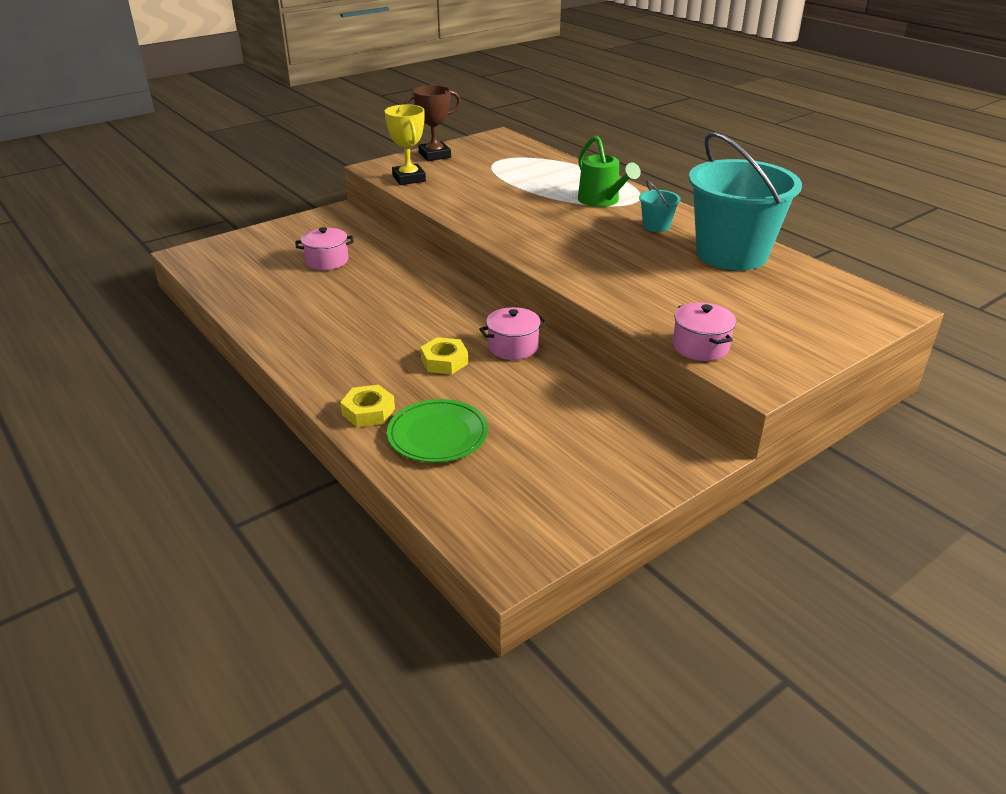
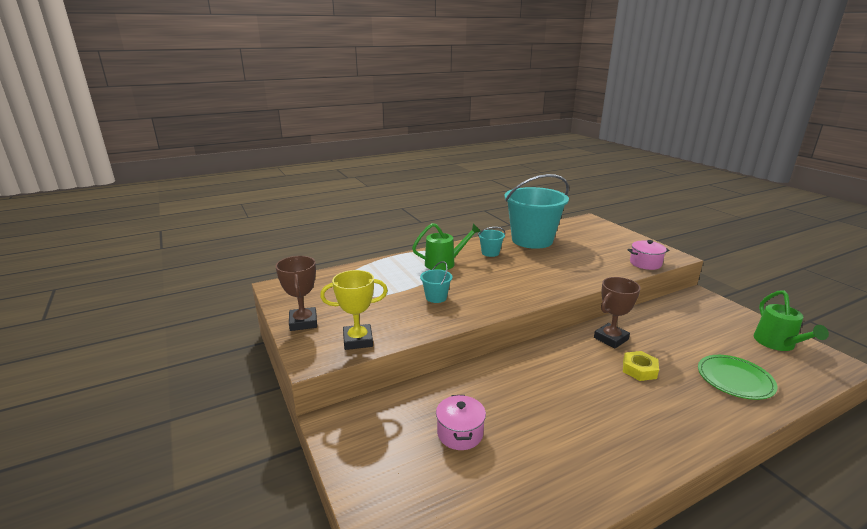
camera: 80 degrees left, 10 degrees down
yellow nut [340,385,395,427] -> none
pink pot [479,307,547,360] -> brown trophy [594,277,641,348]
none -> turquoise bucket [420,261,452,303]
none -> green watering can [754,290,829,351]

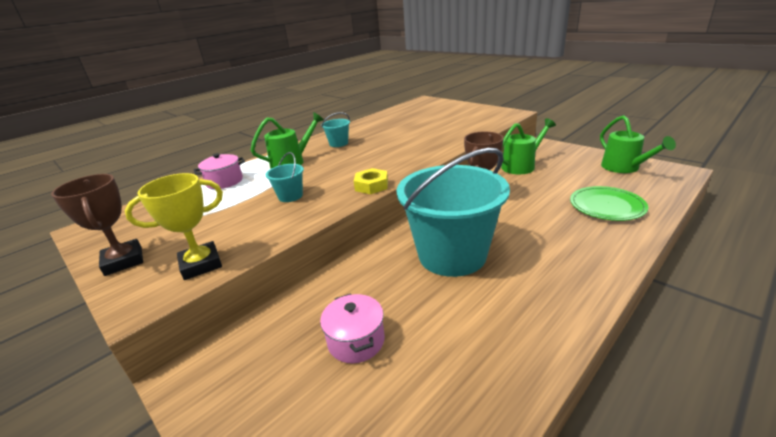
camera: 15 degrees left, 5 degrees up
turquoise bucket [504,174,569,249] -> turquoise bucket moved to [396,148,510,277]
yellow nut [623,351,659,381] -> yellow nut moved to [354,168,388,194]
pink pot [628,240,669,270] -> pink pot moved to [194,153,245,189]
none -> green watering can [501,118,556,174]

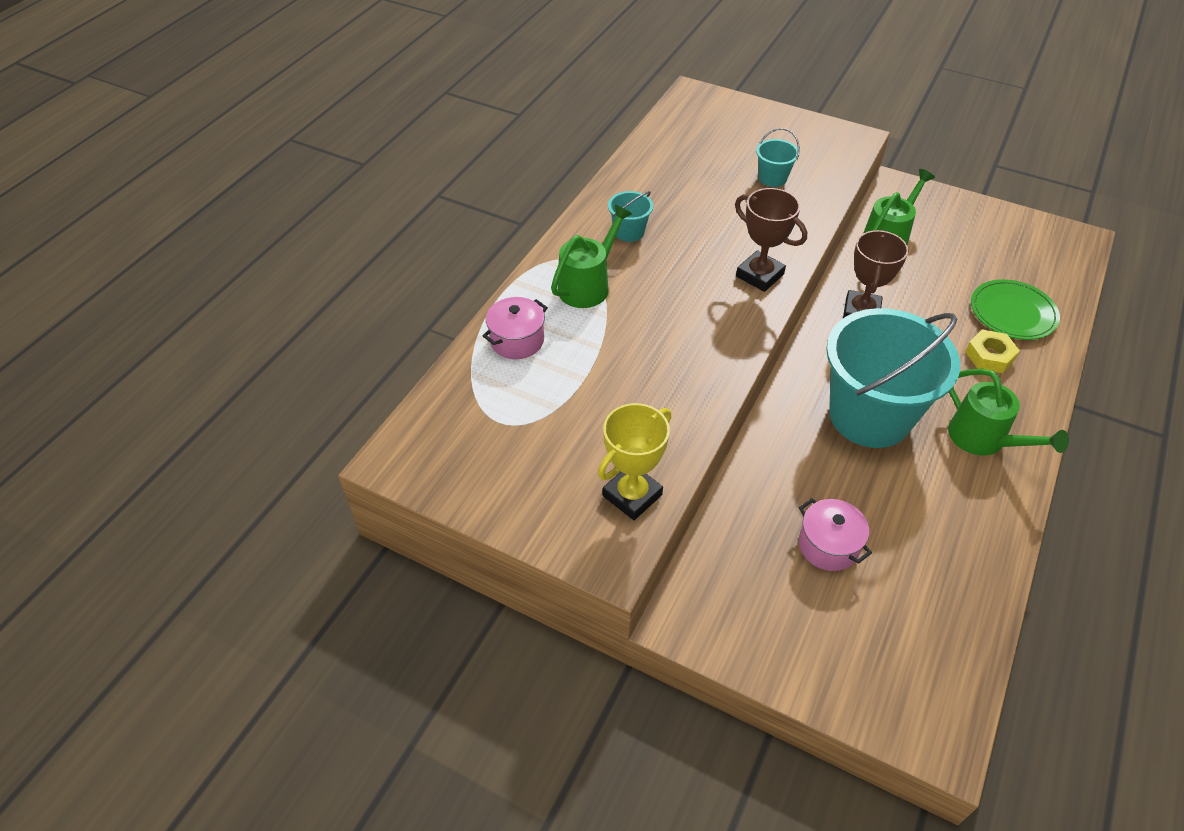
camera: 20 degrees left, 20 degrees up
brown trophy [51,174,143,276] -> brown trophy moved to [735,188,807,292]
turquoise bucket [265,152,304,202] -> turquoise bucket moved to [756,128,800,187]
yellow nut [354,168,388,194] -> yellow nut moved to [965,329,1020,373]
green watering can [600,115,676,173] -> green watering can moved to [948,369,1069,456]

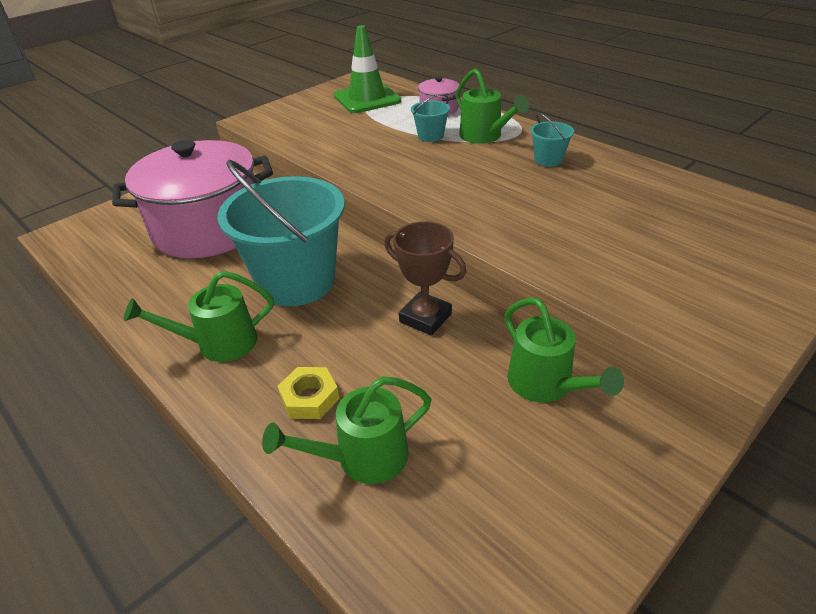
camera: 110 degrees right, 10 degrees down
yellow trophy [598,403,671,520] -> none
brown trophy [735,188,807,292] -> none
turquoise bucket [756,128,800,187] -> turquoise bucket moved to [411,94,450,142]
pink pot [799,498,872,571] -> pink pot [112,140,273,258], size x2.44
green plate [971,279,1060,340] -> green watering can [262,376,432,484]
none -> green traffic cone [334,25,401,113]

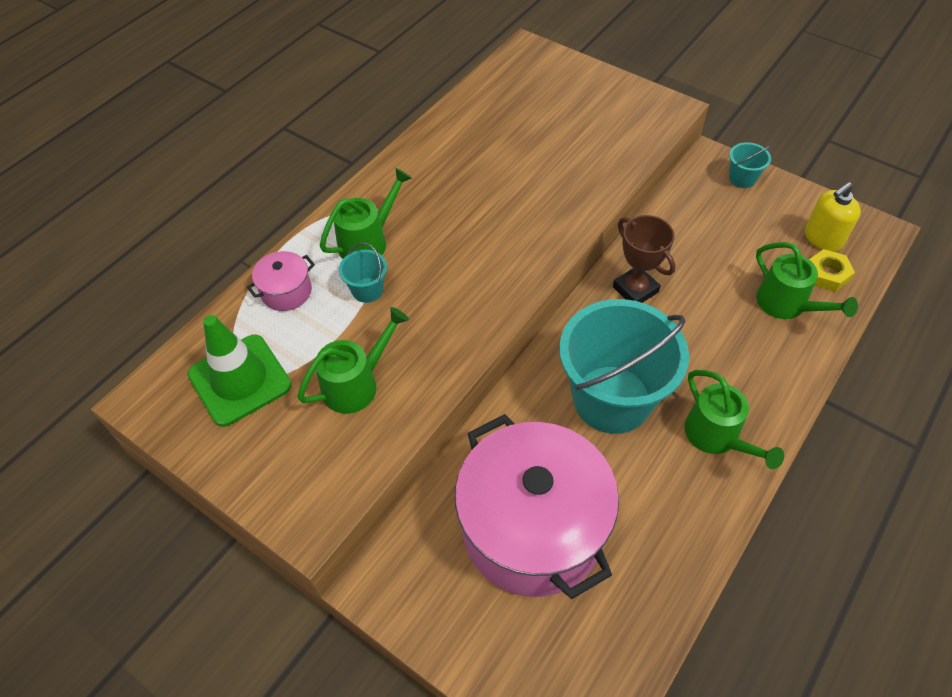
camera: 100 degrees left, 15 degrees up
yellow nut [277,367,339,419] -> yellow nut moved to [809,249,855,292]
brown trophy [384,221,466,336] -> brown trophy turned 60 degrees counterclockwise [613,215,675,303]
green watering can [504,297,624,402] -> green watering can moved to [297,307,409,414]
turquoise bucket [530,113,574,167] -> turquoise bucket moved to [729,142,771,188]
none -> yellow soap dispenser [805,182,861,252]

